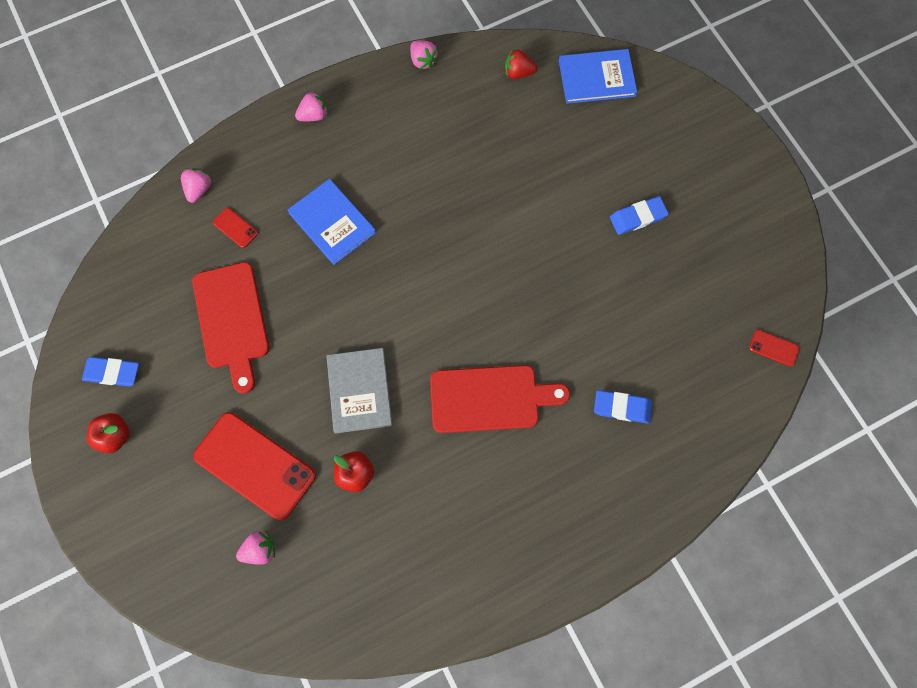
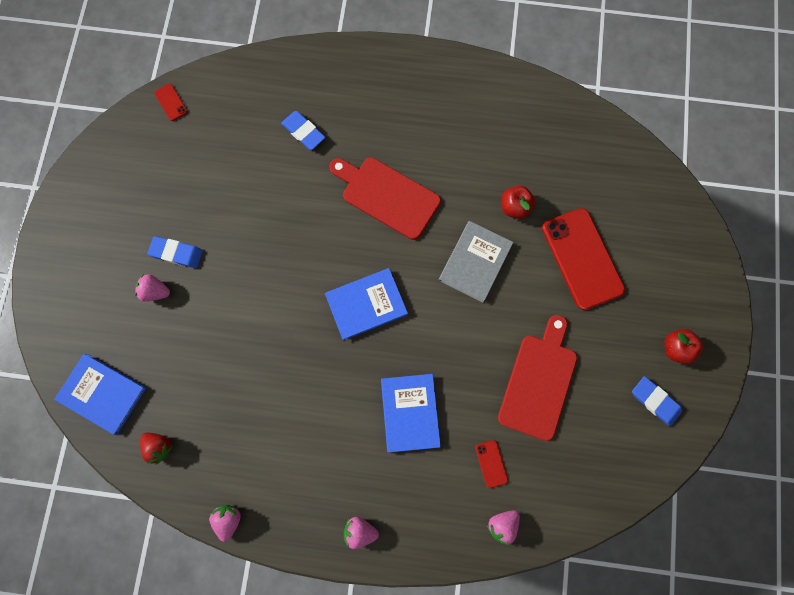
camera: 145 degrees left, 5 degrees up
pink strawberry [236,531,275,565] -> pink strawberry moved to [135,274,170,302]
none -> blue book [325,268,408,340]

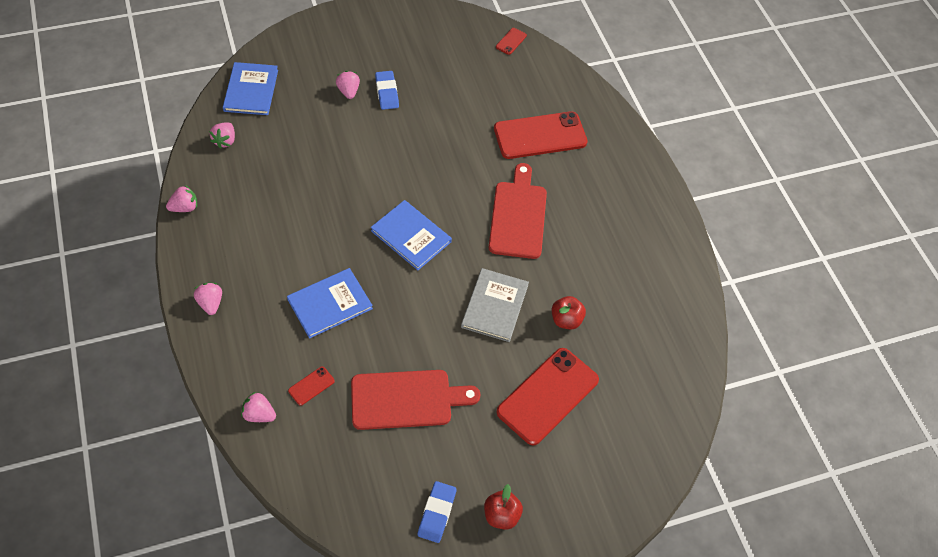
camera: 60 degrees right, 20 degrees down
red strawberry [140,433,173,464] -> pink strawberry [209,123,235,149]
blue eraser [281,111,325,150] -> red phone [494,111,588,159]
grey book [439,221,513,303] -> grey book turned 75 degrees counterclockwise [461,268,529,342]

